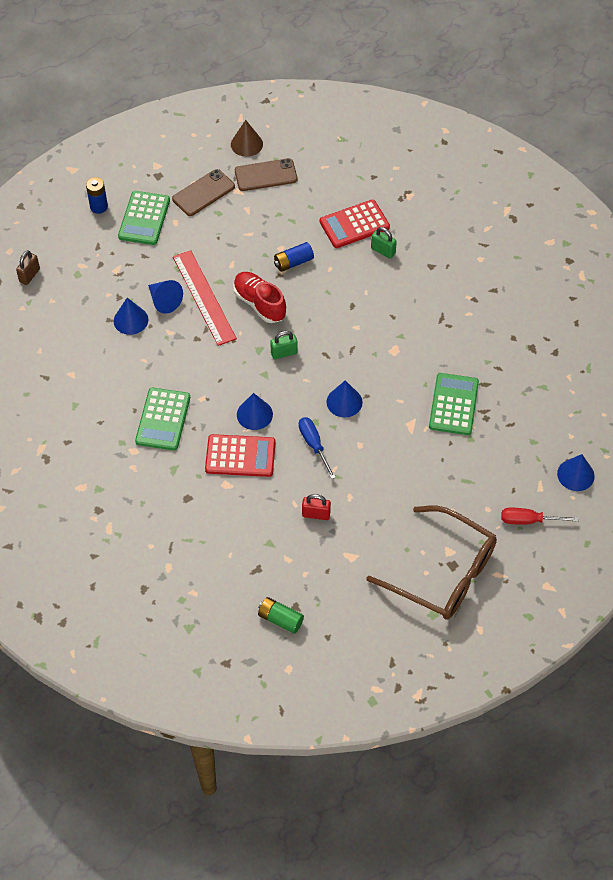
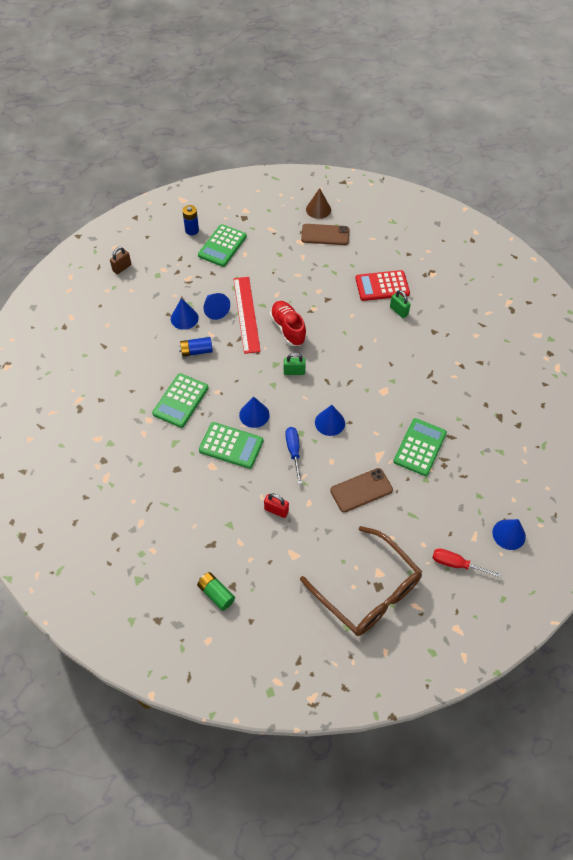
camera: 15 degrees right, 0 degrees up
brown phone [172,169,235,216] -> brown phone moved to [330,468,393,512]
red calculator [205,434,276,477] -> green calculator [199,422,263,469]
blue battery [274,242,314,272] -> blue battery moved to [179,337,213,357]

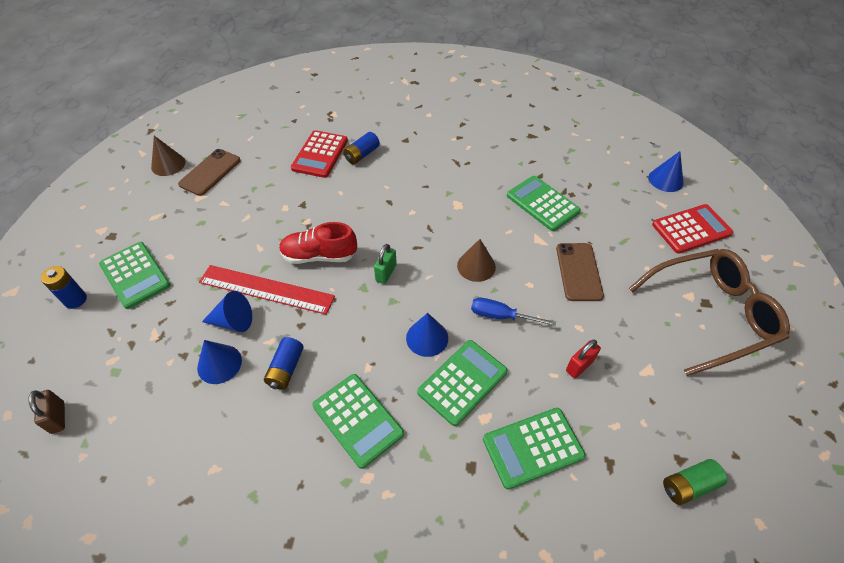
camera: 65 degrees left, 5 degrees down
blue cone [315,405,345,436] -> brown cone [457,239,496,282]
green padlock [390,290,411,318] -> blue battery [343,132,380,164]
red screwdriver [432,548,501,578] -> red calculator [652,204,733,254]
none -> green calculator [483,408,586,490]

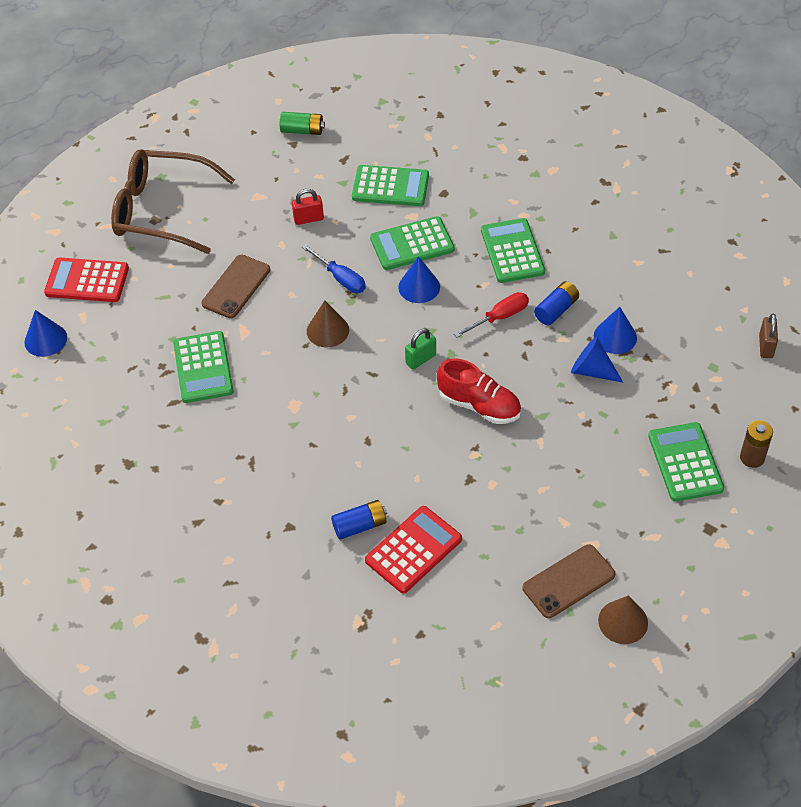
camera: 150 degrees left, 0 degrees up
blue battery [41,266,87,309] -> brown battery [740,420,773,468]
red ruler [199,265,335,315] -> none
none -> red screwdriver [454,292,529,338]

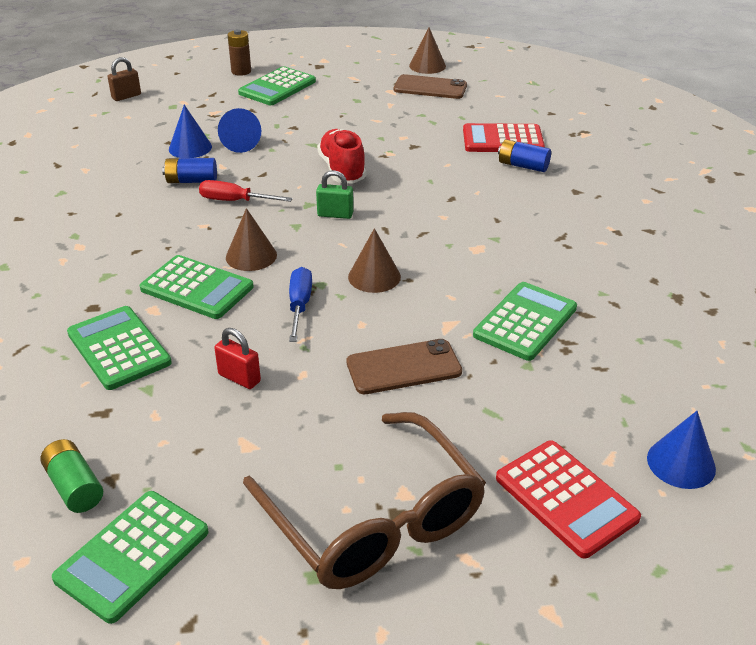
camera: 135 degrees left, 15 degrees down
blue cone [398,256,440,303] -> brown cone [226,208,277,271]
green calculator [481,218,545,283] -> green calculator moved to [52,491,209,624]

